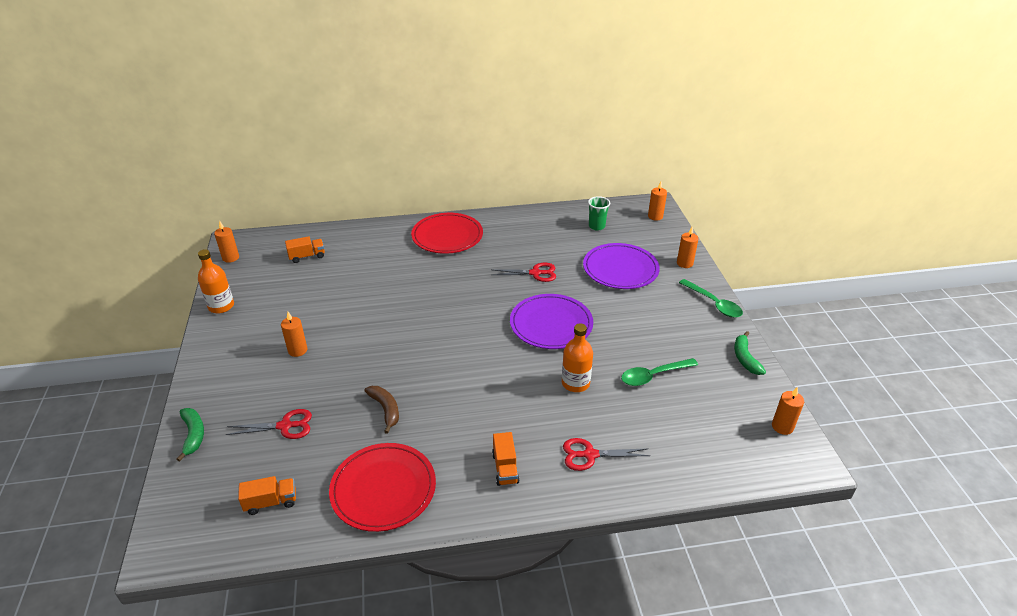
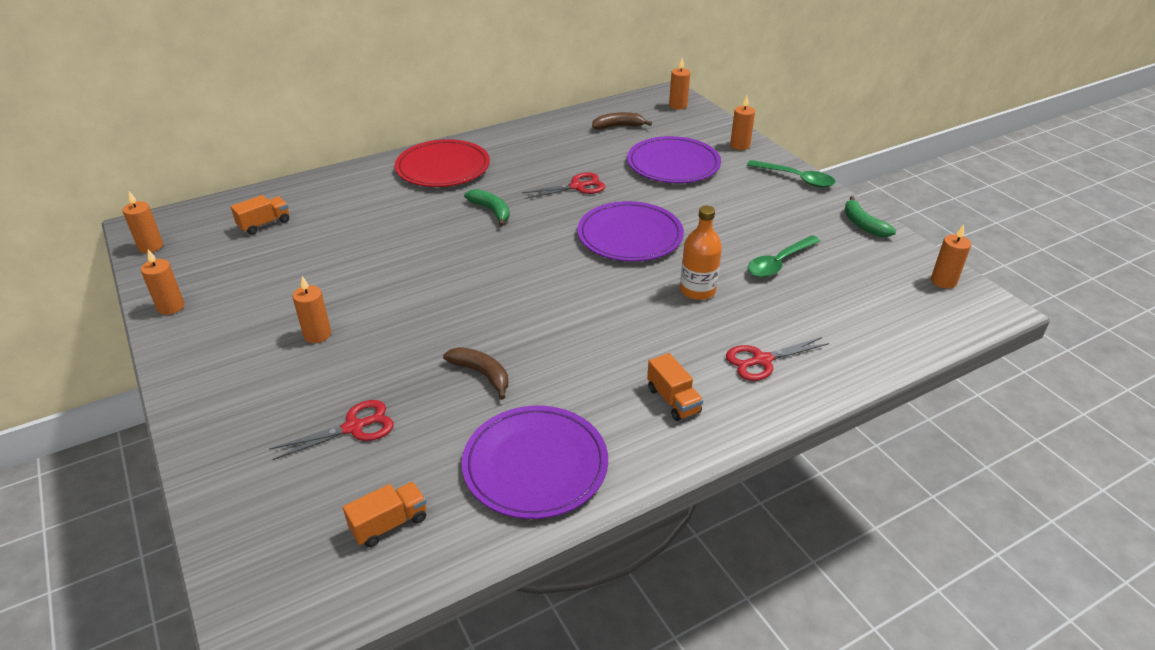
camera: 20 degrees left, 0 degrees up
green banana [176,408,204,462] -> green banana moved to [464,189,510,226]
orange bottle [198,249,234,314] -> orange candle [141,249,184,315]
red plate [329,443,436,532] -> purple plate [462,406,608,519]
green cup [588,196,610,231] -> brown banana [592,112,652,130]

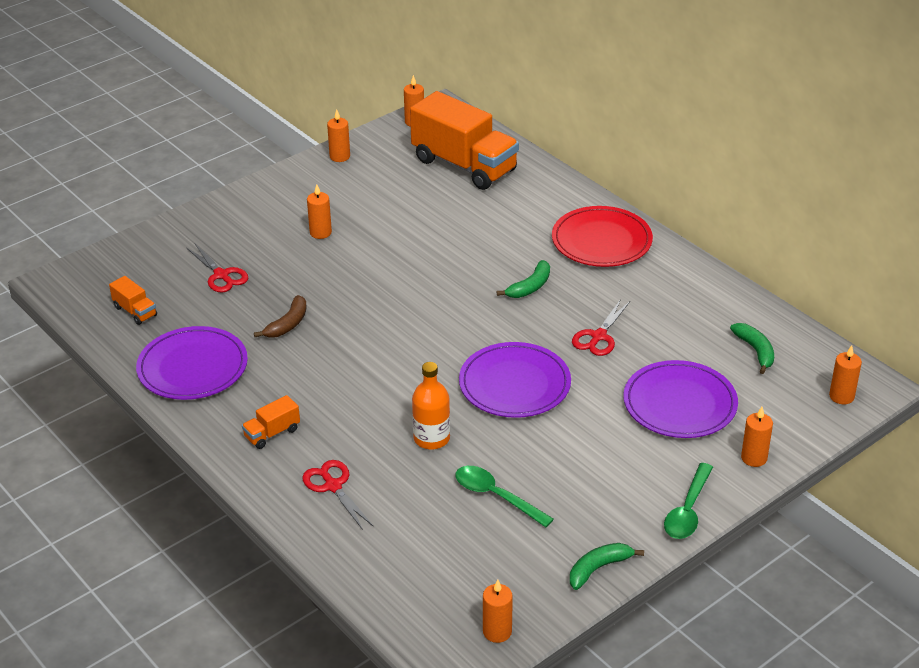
camera: 80 degrees right, 0 degrees up
orange truck [231,195,289,235] -> orange truck [410,91,519,190], size x2.38
red scissors [522,172,605,199] -> red scissors turned 60 degrees clockwise [572,299,630,356]
brown banana [592,112,652,130] -> green banana [730,323,774,374]

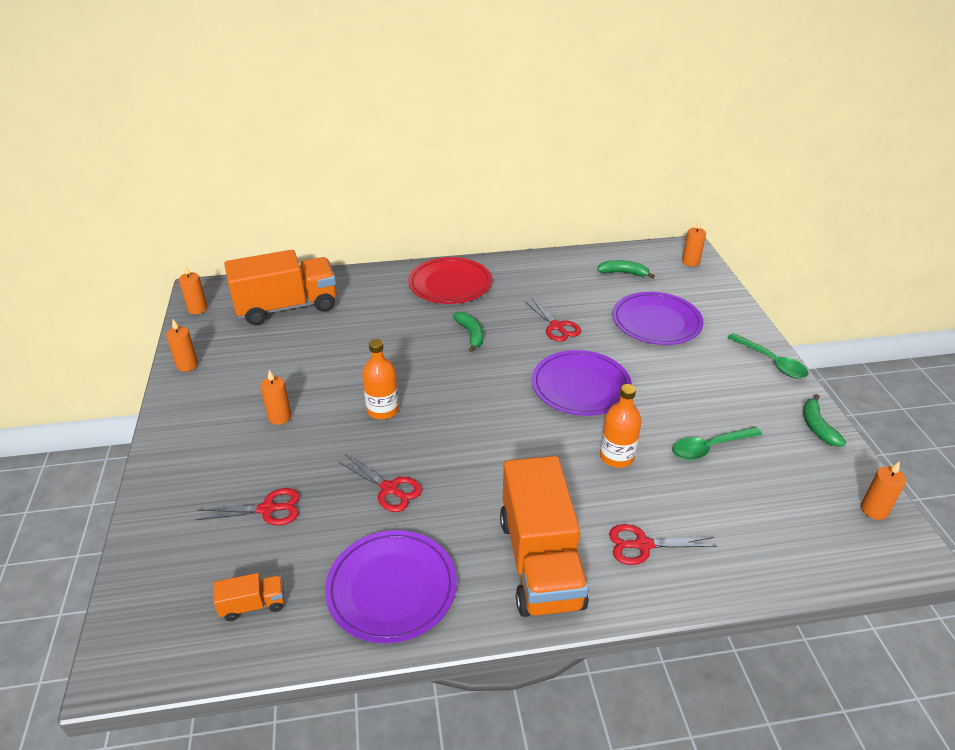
camera: 60 degrees left, 0 degrees up
orange truck [242,395,300,449] -> orange truck [500,456,589,617], size x2.38
brown banana [254,295,307,338] -> red scissors [338,454,422,512]
orange candle [741,407,773,467] -> none
none -> orange bottle [362,339,399,420]

